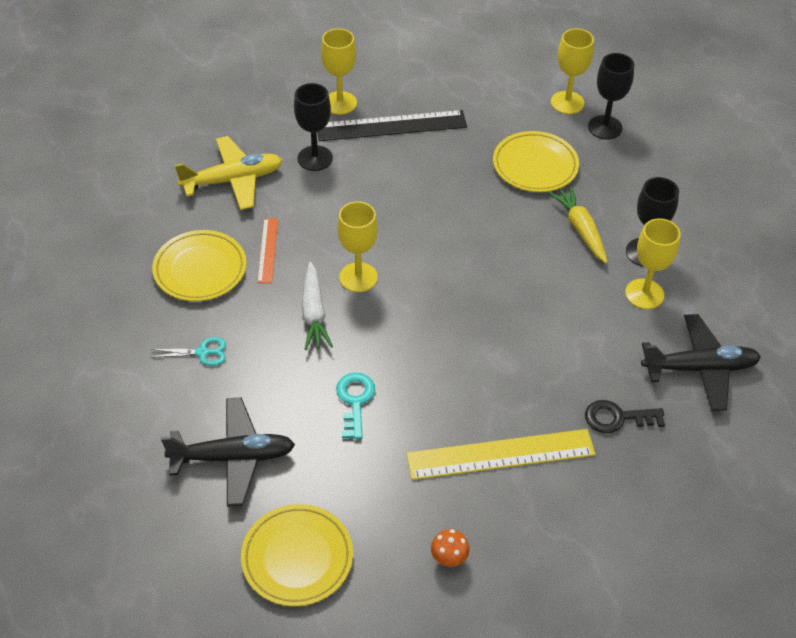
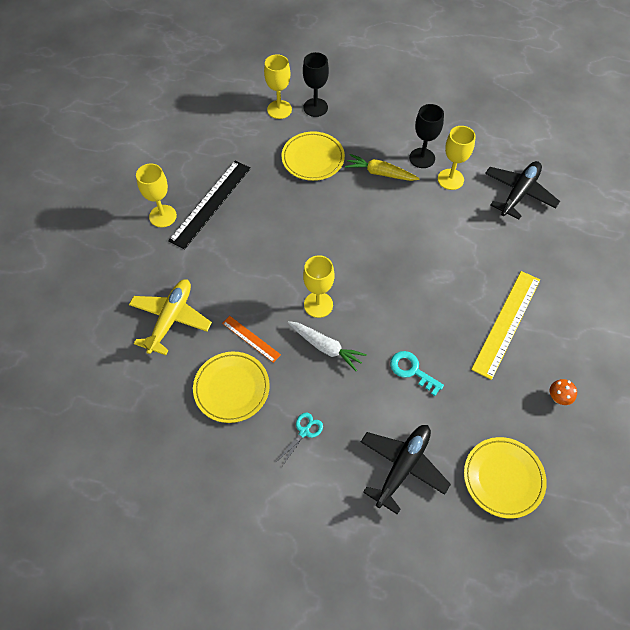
camera: 50 degrees left, 10 degrees up
black goblet [294,83,333,171] -> none
black key [585,400,665,434] -> none

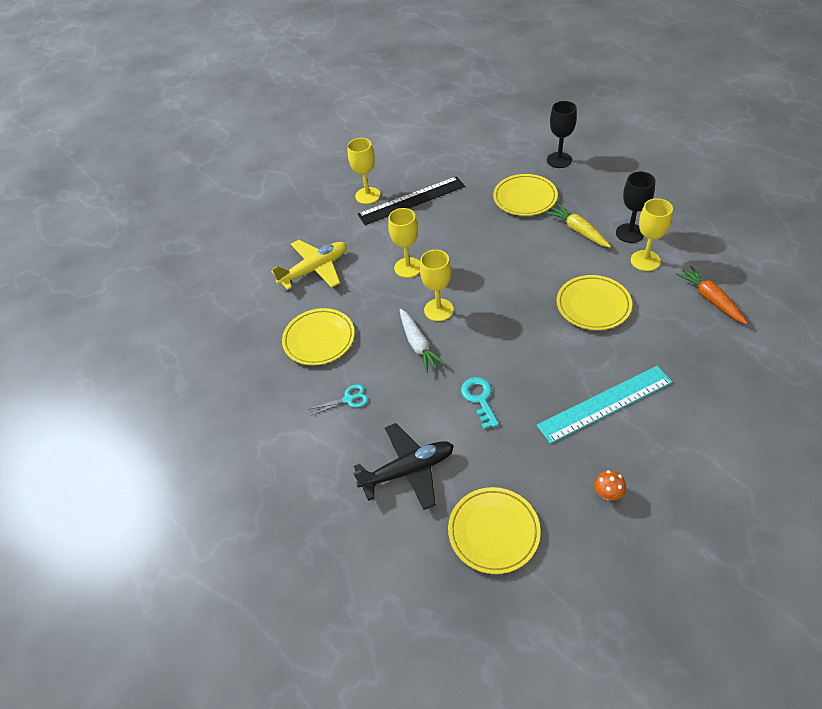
camera: 40 degrees right, 10 degrees down
orange ruler [222,316,281,363] -> none
yellow goblet [264,54,292,119] -> yellow goblet moved to [388,208,420,278]
yellow ruler [471,271,540,380] -> turquoise ruler [537,366,672,444]
black plane [485,161,560,220] -> orange carrot [676,265,747,324]
none -> yellow plate [557,275,632,330]

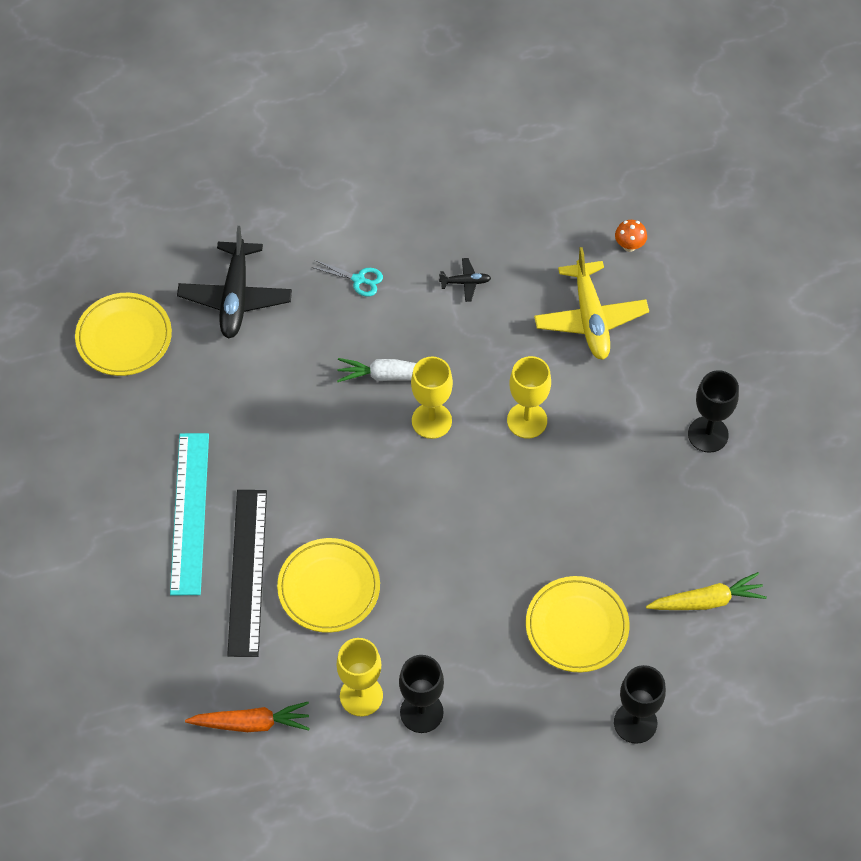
camera: 110 degrees right, 10 degrees up
yellow plate [282,308,355,365] -> black plane [439,258,491,302]
turquoise scissors [308,384,368,415] -> turquoise scissors turned 75 degrees counterclockwise [311,260,383,297]
yellow goblet [347,138,380,204] -> black goblet [688,370,739,453]
black ruler [358,176,465,225] -> black ruler moved to [227,490,267,657]
turquoise key [461,377,499,429] -> none
yellow carrot [546,204,611,248] -> yellow carrot moved to [646,572,767,610]
orange mushroom [594,470,626,500] -> orange mushroom moved to [615,220,647,252]

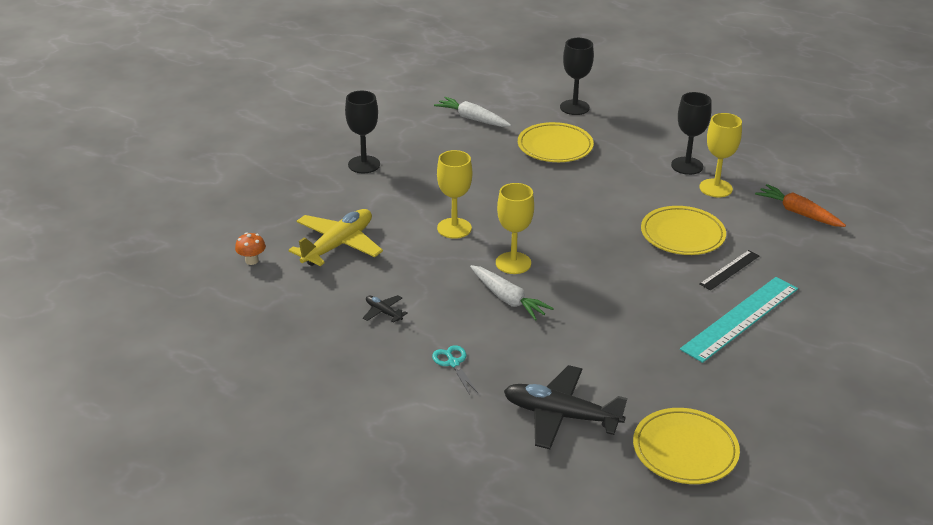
camera: 135 degrees left, 25 degrees down
black plane [177,226,292,339] -> black plane turned 120 degrees counterclockwise [504,365,627,449]
black ruler [227,490,267,657] -> black ruler [700,250,759,290], size x0.53
yellow carrot [646,572,767,610] -> white carrot [434,97,511,127]

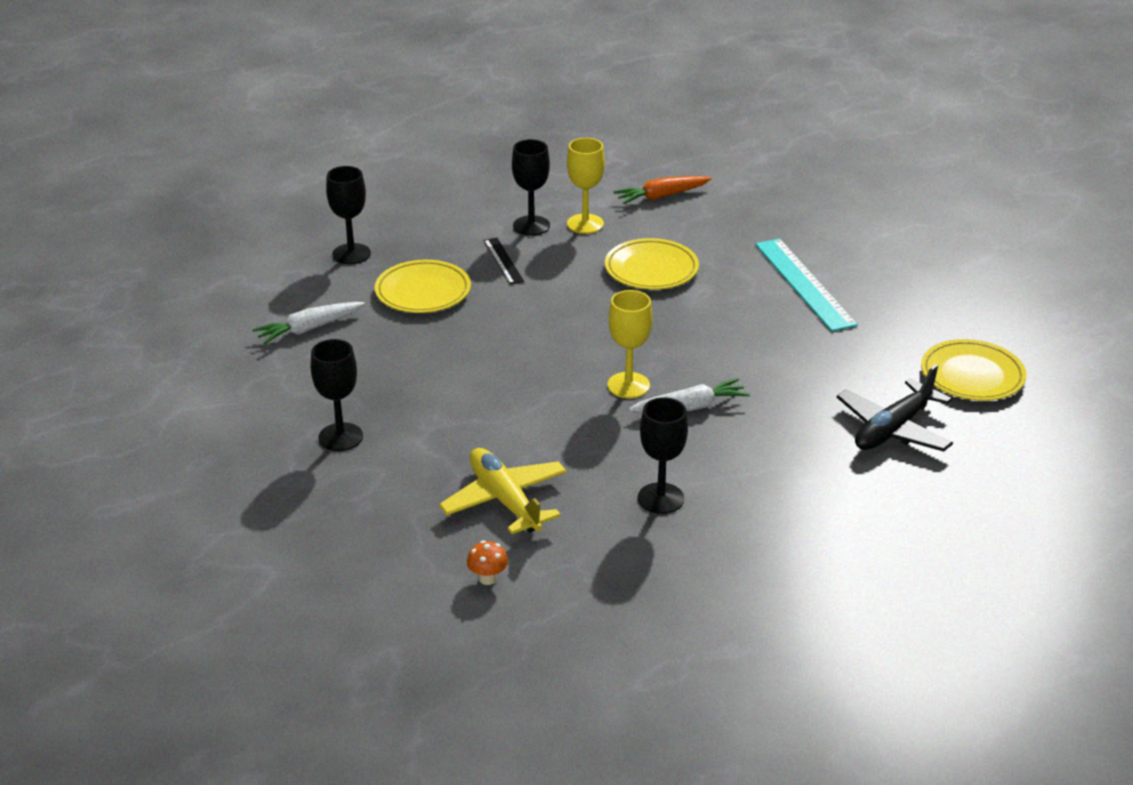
camera: 65 degrees left, 0 degrees up
black plane [363,295,407,323] -> black goblet [638,397,688,514]
turquoise scissors [432,345,478,395] -> none
yellow goblet [437,150,472,239] -> none
black ruler [700,250,759,290] -> black ruler moved to [484,238,524,285]

